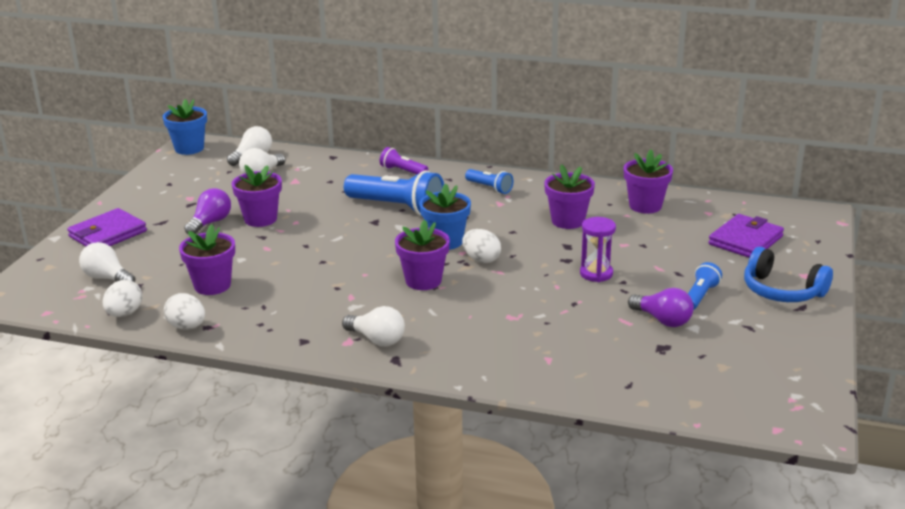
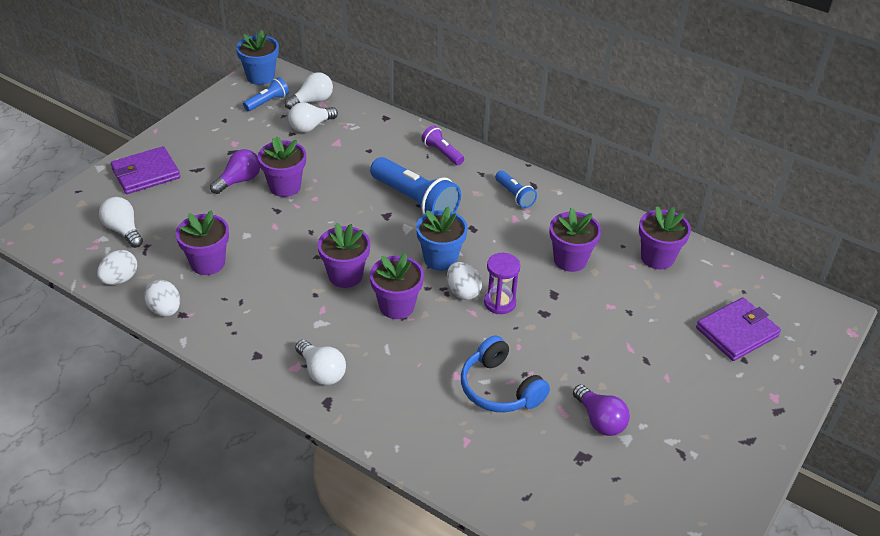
camera: 15 degrees right, 15 degrees up
purple hourglass [580,217,616,282] -> purple hourglass moved to [484,253,520,314]
blue flashlight [688,262,722,310] -> blue flashlight moved to [243,77,289,111]
blue headphones [744,247,833,302] -> blue headphones moved to [461,336,550,412]
none -> purple flower pot [318,223,370,288]

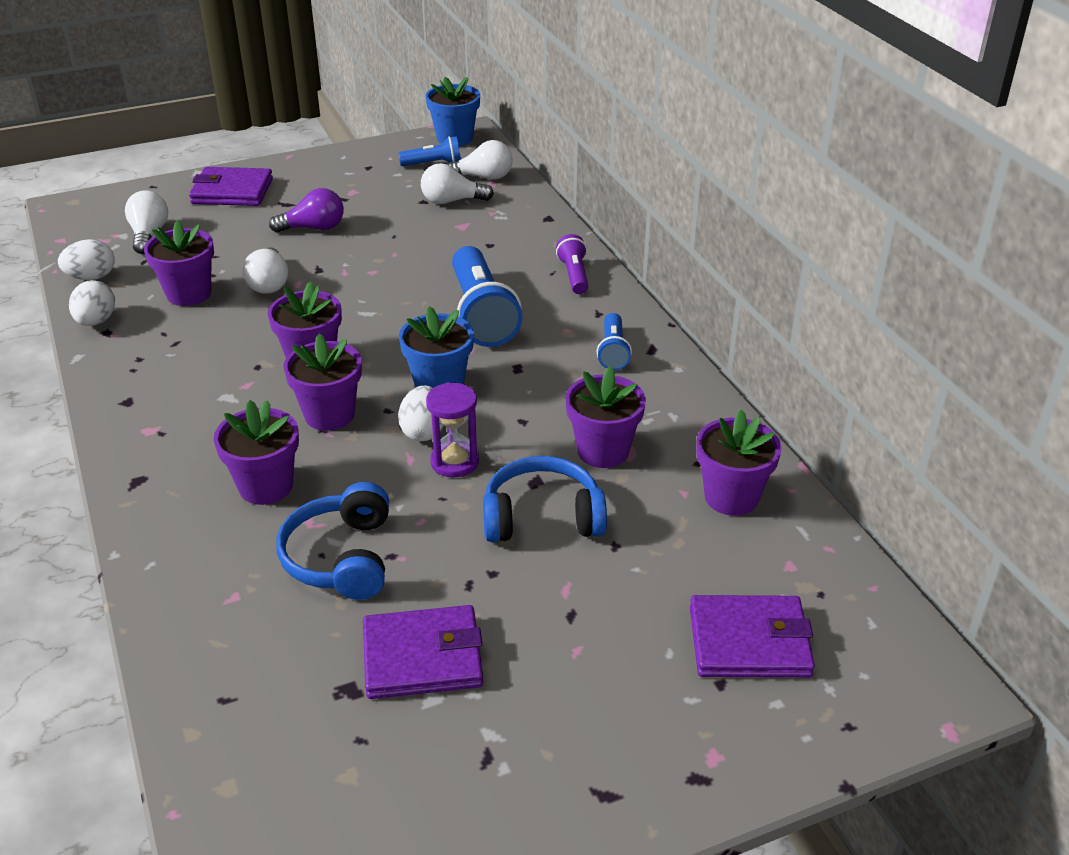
camera: 35 degrees right, 5 degrees down
purple flower pot [258,137,306,197] -> purple flower pot moved to [214,400,299,505]
white light bulb [295,340,346,385] -> white light bulb moved to [243,247,288,294]
purple light bulb [573,384,630,436] -> purple wallet [363,605,483,699]
none -> blue headphones [483,456,607,542]

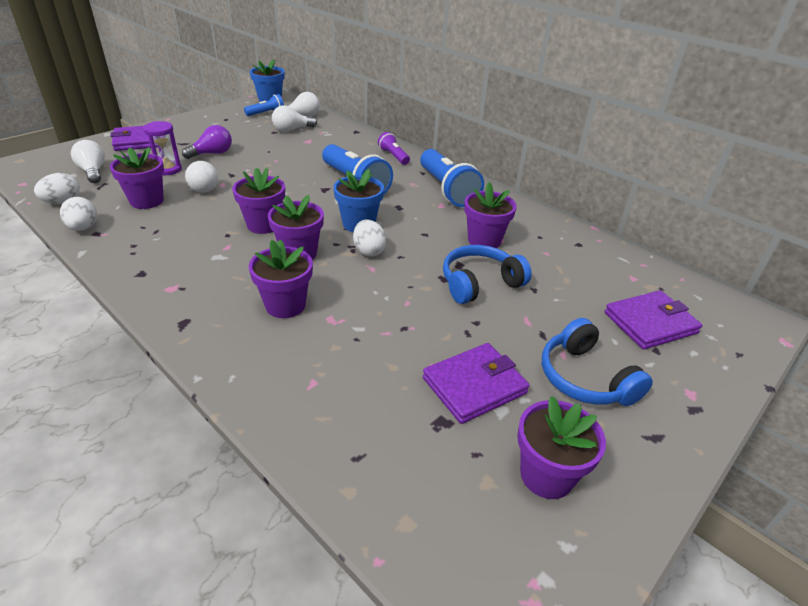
camera: 25 degrees left, 0 degrees up
blue headphones [276,482,389,600] -> blue headphones moved to [542,318,653,406]
purple hourglass [426,382,479,478] -> purple hourglass moved to [143,121,182,175]
blue flashlight [597,313,632,370] -> blue flashlight [420,149,484,207], size x1.92
purple flower pot [696,410,782,516] -> purple flower pot moved to [517,396,606,499]

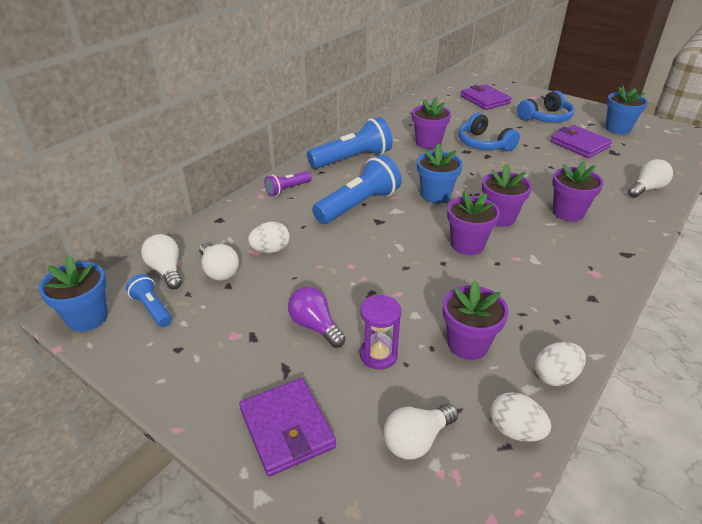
camera: 95 degrees left, 0 degrees up
white light bulb [185,161,218,193] -> white light bulb moved to [628,159,673,198]
white egg [353,219,387,257] -> white egg moved to [248,221,290,253]
purple flower pot [517,396,606,499] -> blue flower pot [605,85,648,134]

